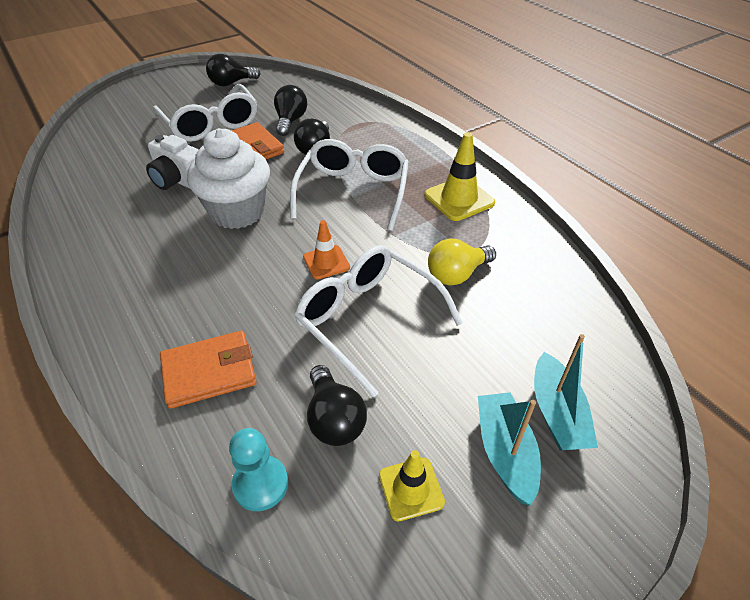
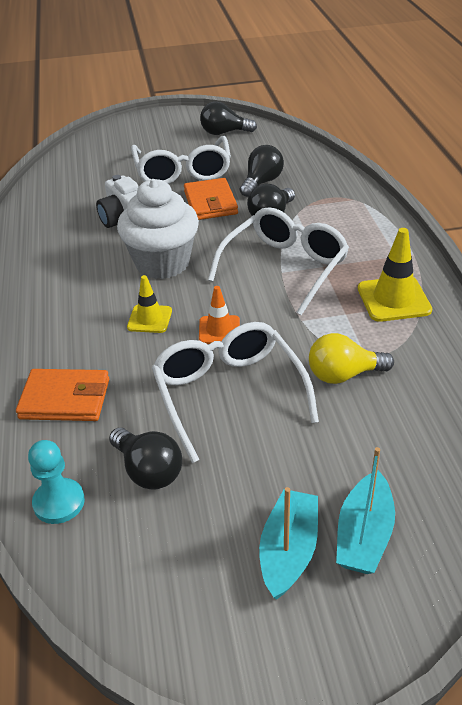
camera: 25 degrees right, 5 degrees down
black light bulb [307,365,367,446] -> black light bulb turned 45 degrees counterclockwise [109,428,182,490]
yellow traffic cone [379,450,445,522] -> yellow traffic cone moved to [127,275,172,333]

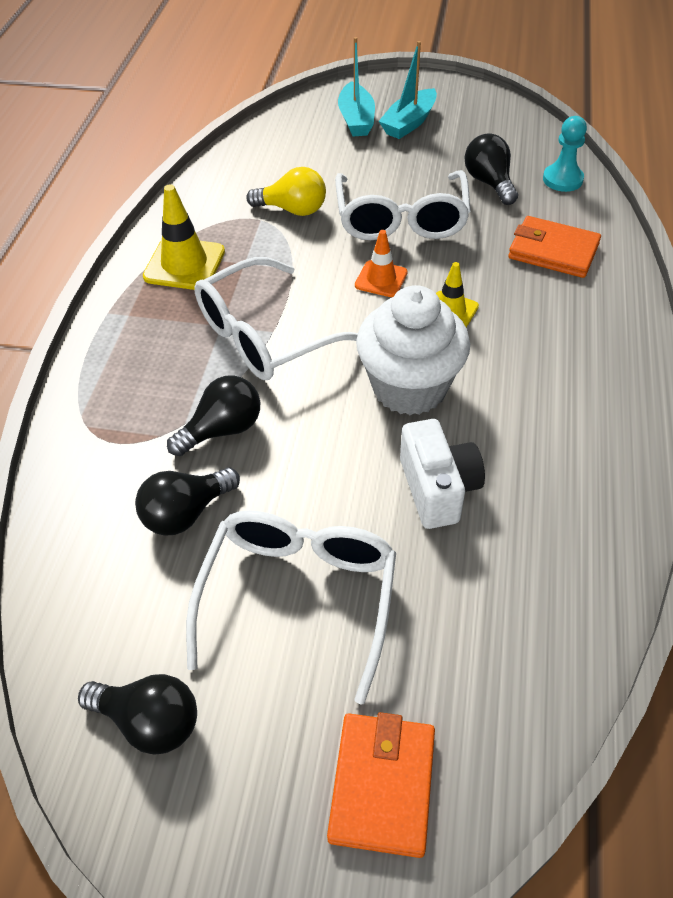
camera: 160 degrees left, 10 degrees up
orange wallet [184,178,238,220] -> orange wallet moved to [327,712,435,858]
turquoise boat [336,447,395,574] -> turquoise boat turned 135 degrees clockwise [338,37,375,137]

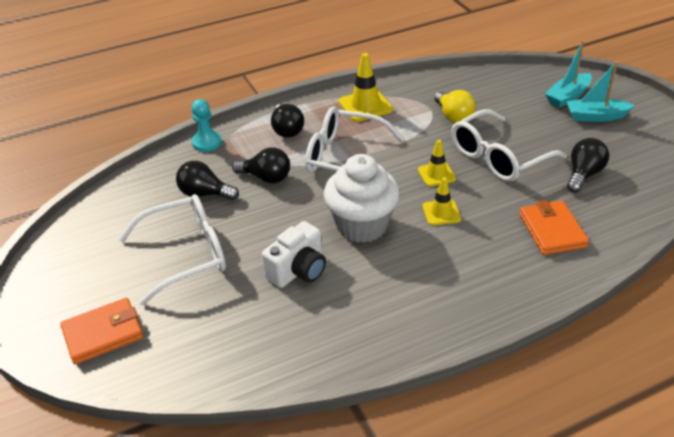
camera: 55 degrees right, 10 degrees down
black light bulb [78,674,197,755] -> black light bulb moved to [271,104,304,138]
orange traffic cone [355,230,408,297] -> yellow traffic cone [418,140,456,187]
turquoise pawn [543,116,587,192] -> turquoise pawn moved to [191,99,222,152]

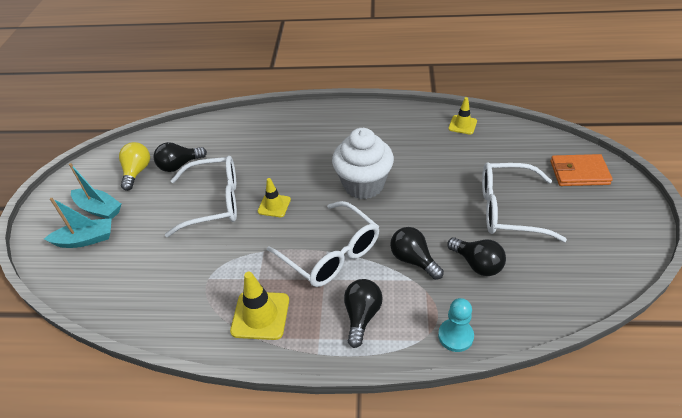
camera: 150 degrees left, 5 degrees up
white camera [262,221,326,288] -> none
yellow traffic cone [423,177,461,226] -> yellow traffic cone moved to [448,97,477,135]
yellow light bulb [434,90,476,123] -> yellow light bulb moved to [119,142,150,191]
orange wallet [519,200,589,255] -> none

